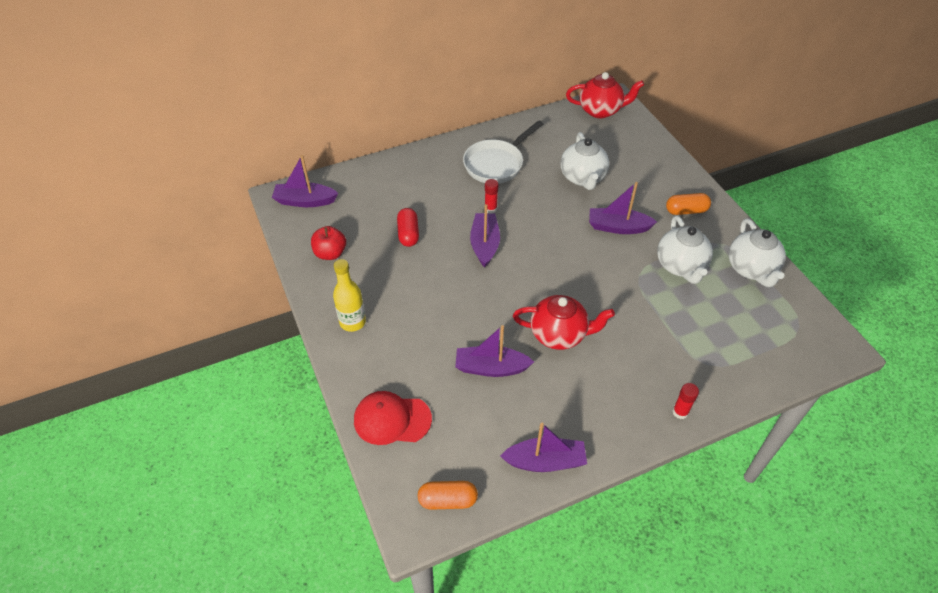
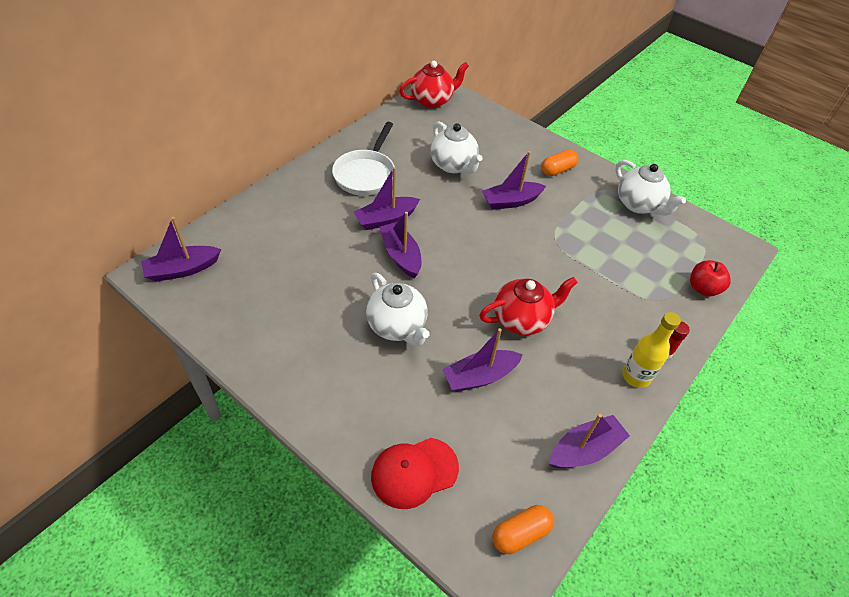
camera: 30 degrees left, 0 degrees up
red apple [311,226,346,260] -> red apple moved to [690,260,731,297]
yellow bottle [333,259,366,332] -> yellow bottle moved to [622,312,681,388]
red capsule [397,208,419,247] -> none
red glue stick [485,179,499,213] -> purple boat [354,167,420,230]
white teapot [657,216,713,284] -> white teapot moved to [366,273,430,346]

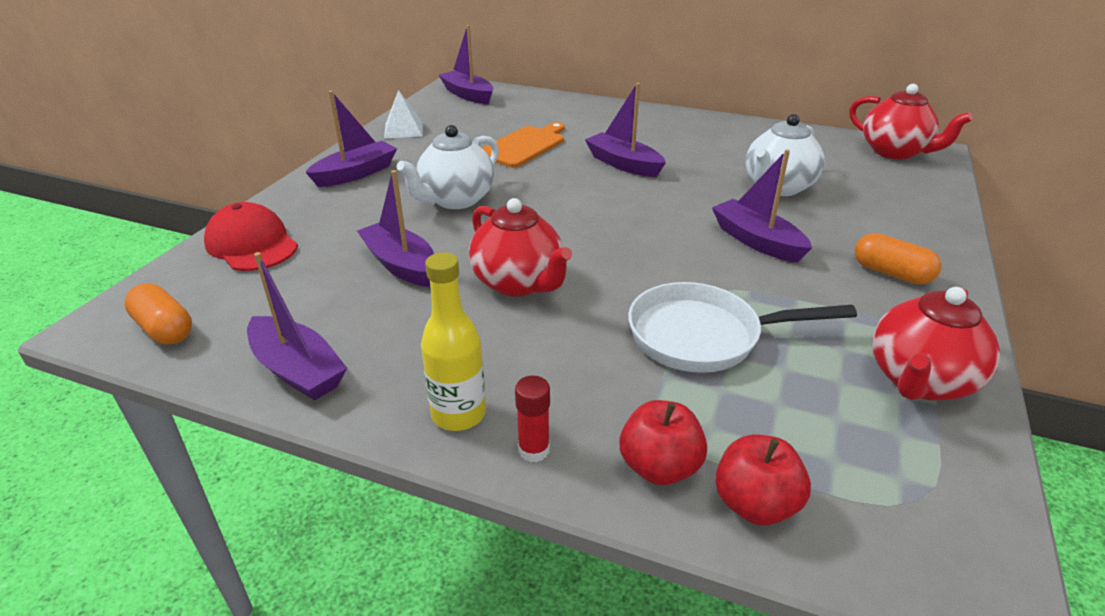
camera: 75 degrees right, 15 degrees down
white pan [332,122,395,196] -> white pan moved to [628,282,857,373]
purple boat [379,212,421,278] -> purple boat moved to [305,91,397,187]
white teapot [615,160,686,216] -> red teapot [872,287,1000,400]
none -> white pyramid [384,90,423,139]
none -> orange cutting board [482,122,565,168]
none -> red apple [620,400,707,485]

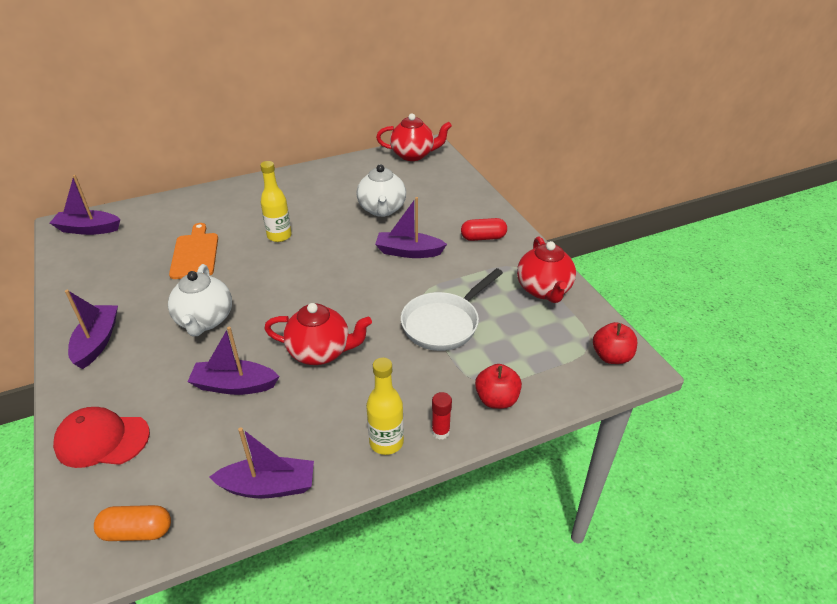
camera: 45 degrees left, 5 degrees up
white pyramid [384,90,423,139] -> none
purple boat [585,83,666,177] -> yellow bottle [260,161,292,242]
red apple [715,434,811,526] -> red apple moved to [593,322,637,364]
orange capsule [855,233,941,284] -> red capsule [461,218,507,241]

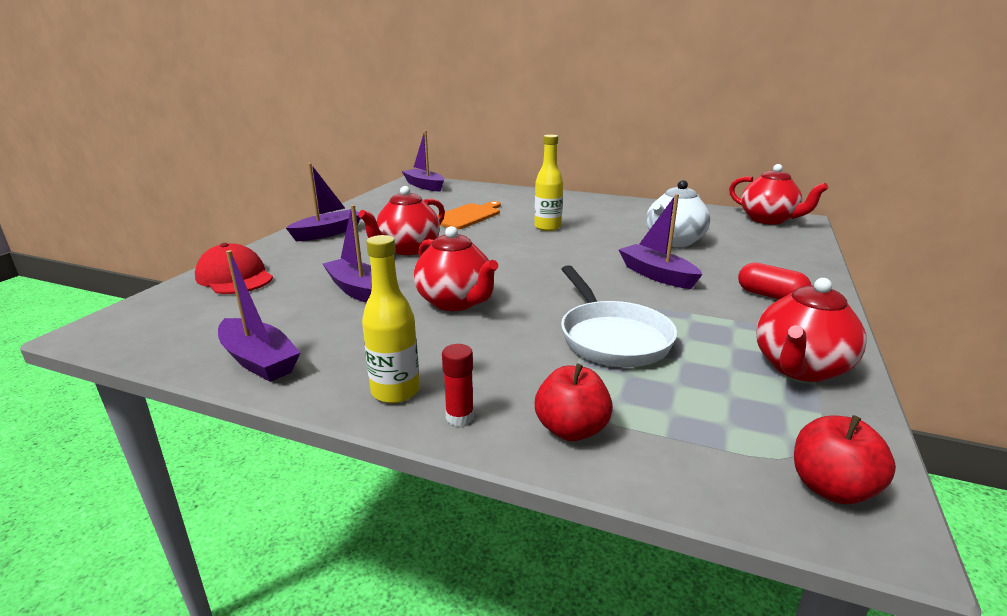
camera: 45 degrees right, 15 degrees down
orange capsule [94,505,171,541] -> none
white teapot [168,264,232,337] -> red teapot [359,186,445,255]
white pan [401,268,503,351] -> white pan turned 105 degrees counterclockwise [561,265,677,367]

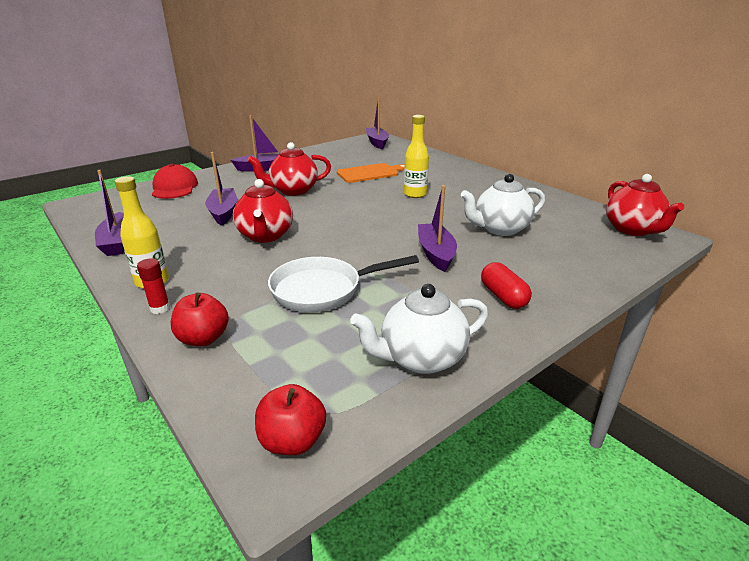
camera: 30 degrees right, 5 degrees up
white pan [561,265,677,367] -> white pan turned 60 degrees clockwise [268,255,419,312]
red teapot [756,278,867,382] -> white teapot [350,284,488,374]

